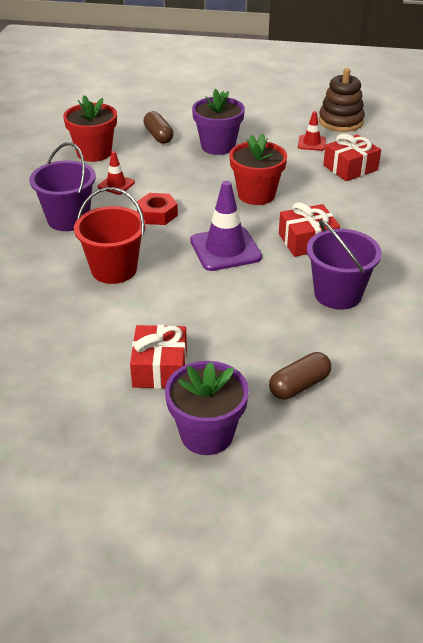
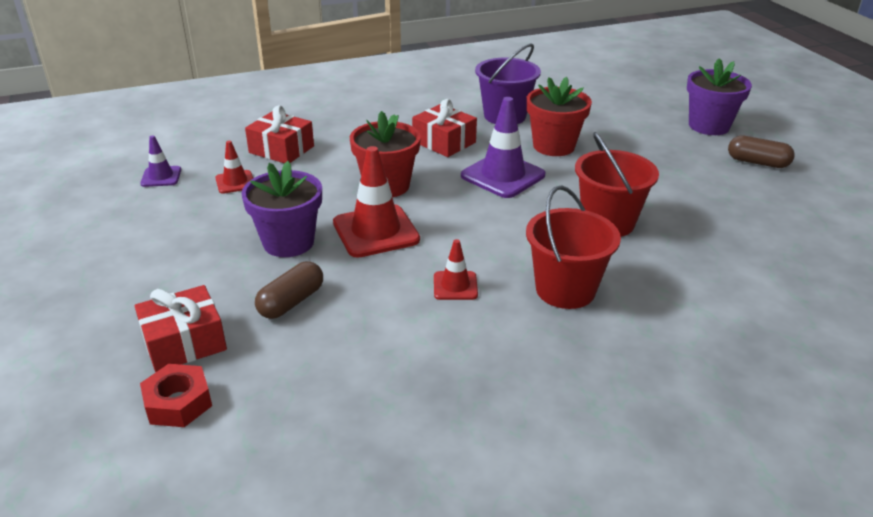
camera: 120 degrees left, 5 degrees down
purple bucket [29,142,96,231] -> red bucket [526,185,621,309]
red flower pot [63,95,117,162] -> red flower pot moved to [527,77,592,156]
red gift [130,325,187,389] -> red gift moved to [134,285,227,372]
red nut [137,193,178,225] -> red nut moved to [140,364,212,427]
brown capsule [269,352,331,400] -> brown capsule moved to [728,136,795,168]
brown stacking toy [319,68,365,132] -> purple traffic cone [140,135,181,187]
none -> red traffic cone [333,146,420,258]

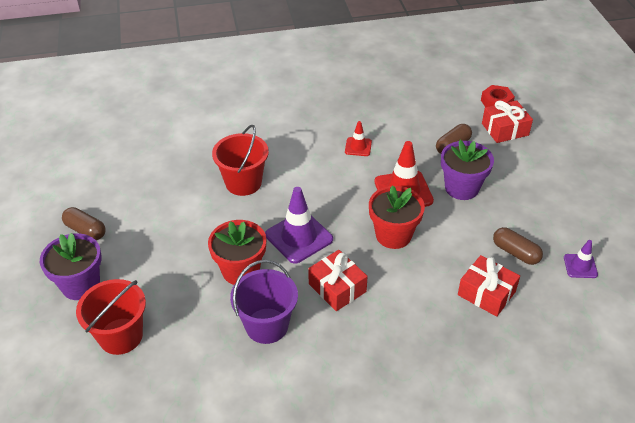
camera: 170 degrees left, 10 degrees up
red traffic cone [215,141,253,194] -> brown capsule [493,227,543,265]
red bucket [526,185,621,309] -> red bucket moved to [76,279,146,355]

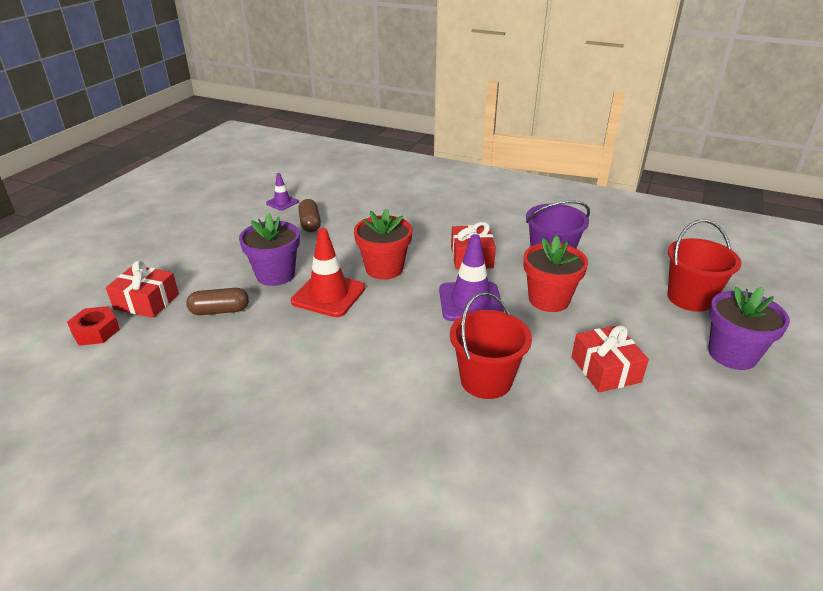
camera: 145 degrees left, 10 degrees down
brown capsule [62,207,106,240] -> none
red traffic cone [345,121,372,156] -> none
red gift [458,255,520,317] -> red gift moved to [571,325,649,392]

